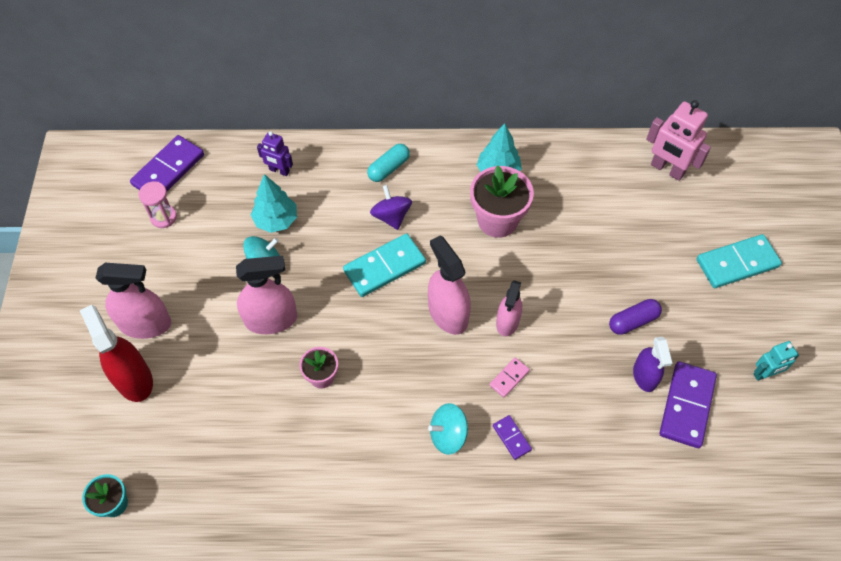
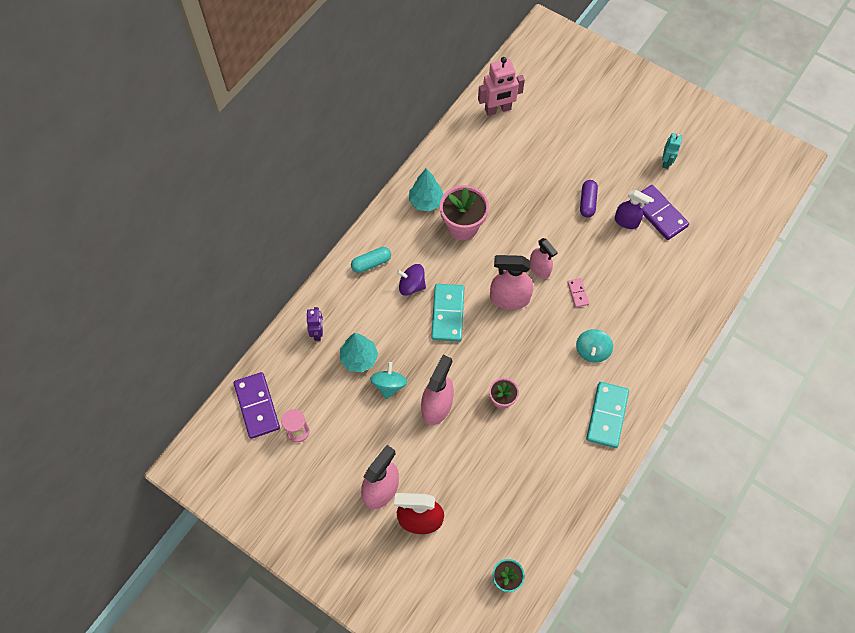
camera: 55 degrees left, 5 degrees up
purple robot [257,131,293,176] -> purple robot turned 60 degrees counterclockwise [307,307,323,341]
turquoise capsule [367,144,410,182] -> turquoise capsule turned 75 degrees clockwise [351,247,391,273]
purple domino [493,415,532,460] -> none
turquoise domino [697,234,782,288] -> turquoise domino moved to [586,382,629,448]

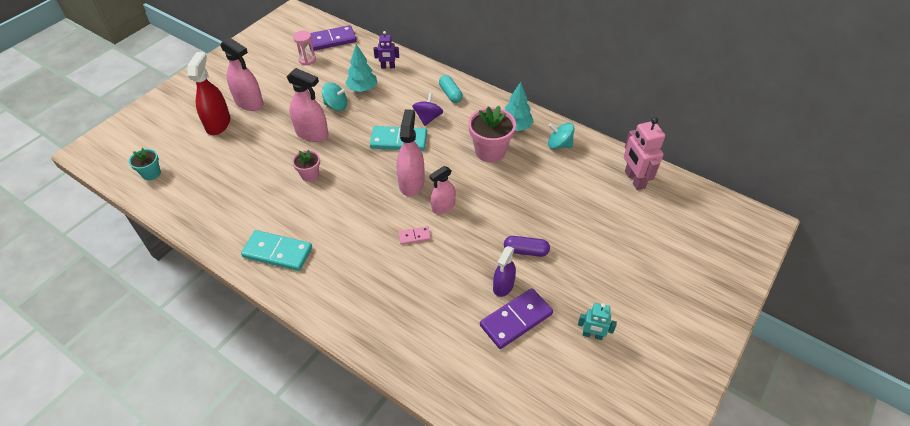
camera: 90 degrees right, 15 degrees down
turquoise spinning top [576,329,613,363] -> turquoise spinning top moved to [548,123,574,149]

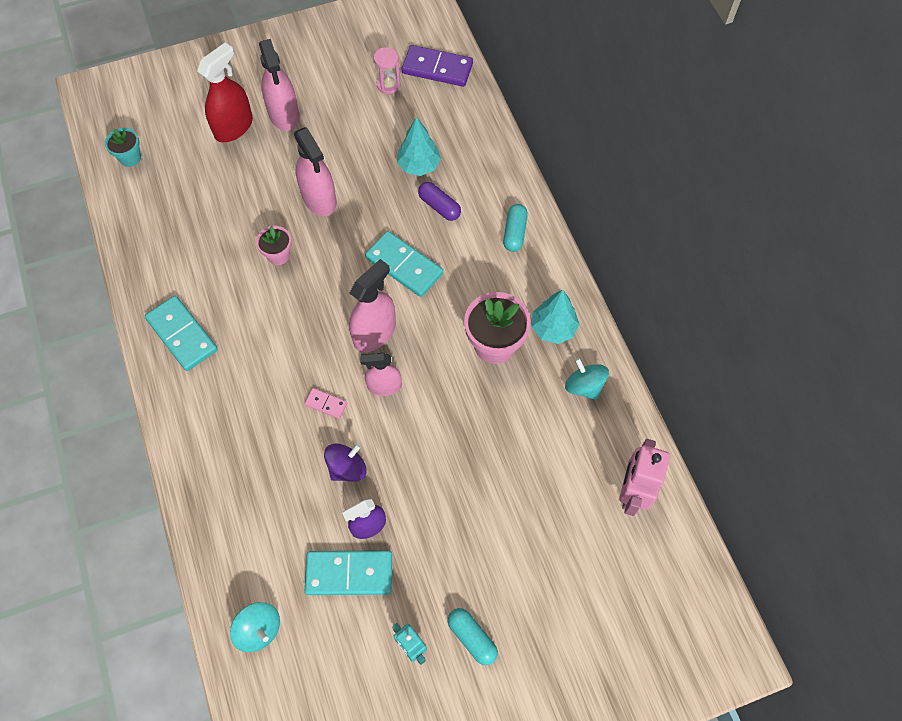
camera: 35 degrees right, 15 degrees up
turquoise spinning top [322,82,347,111] -> turquoise spinning top moved to [230,602,280,652]
purple robot [374,31,399,69] -> none
purple spinning top [412,93,443,126] -> purple spinning top moved to [324,443,367,482]
purple domino [480,288,553,349] -> turquoise domino [305,550,392,595]
purple capsule [504,236,550,257] -> purple capsule moved to [418,182,461,221]
none -> turquoise capsule [447,608,498,665]

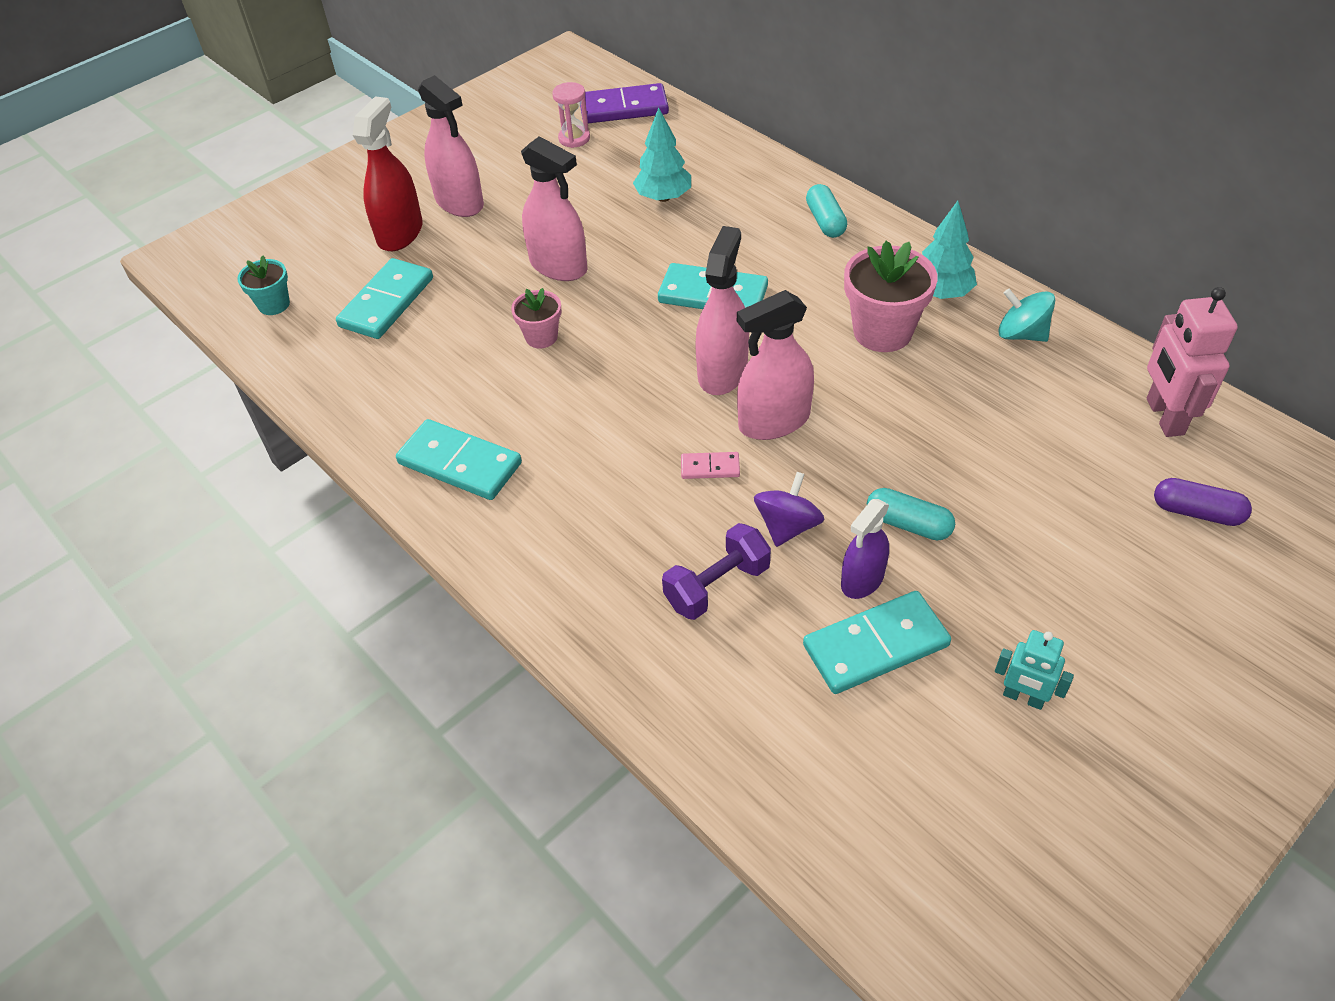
camera: 20 degrees left, 15 degrees down
turquoise spinning top [230,602,280,652] -> none
pink spray bottle [360,353,402,396] -> pink spray bottle [737,290,814,440], size x1.53
purple capsule [418,182,461,221] -> purple capsule moved to [1154,478,1252,526]
turquoise capsule [447,608,498,665] -> turquoise capsule moved to [867,488,955,541]
none -> turquoise domino [336,258,433,339]
none -> purple dumbbell [662,523,771,620]

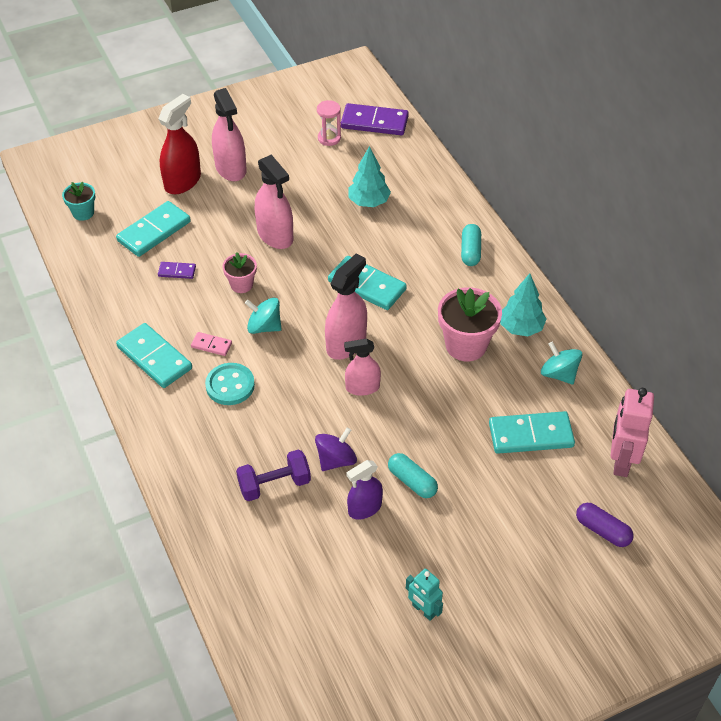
camera: 15 degrees right, 0 degrees up
pink domino [681,452,740,479] -> pink domino moved to [191,332,232,356]
pink spray bottle [737,290,814,440] -> pink spray bottle [344,339,381,396], size x0.65
turquoise domino [803,591,951,694] -> turquoise domino moved to [489,411,575,454]
none -> purple domino [158,262,196,279]
none -> turquoise button [205,363,255,405]
none -> turquoise spinning top [245,298,282,334]

